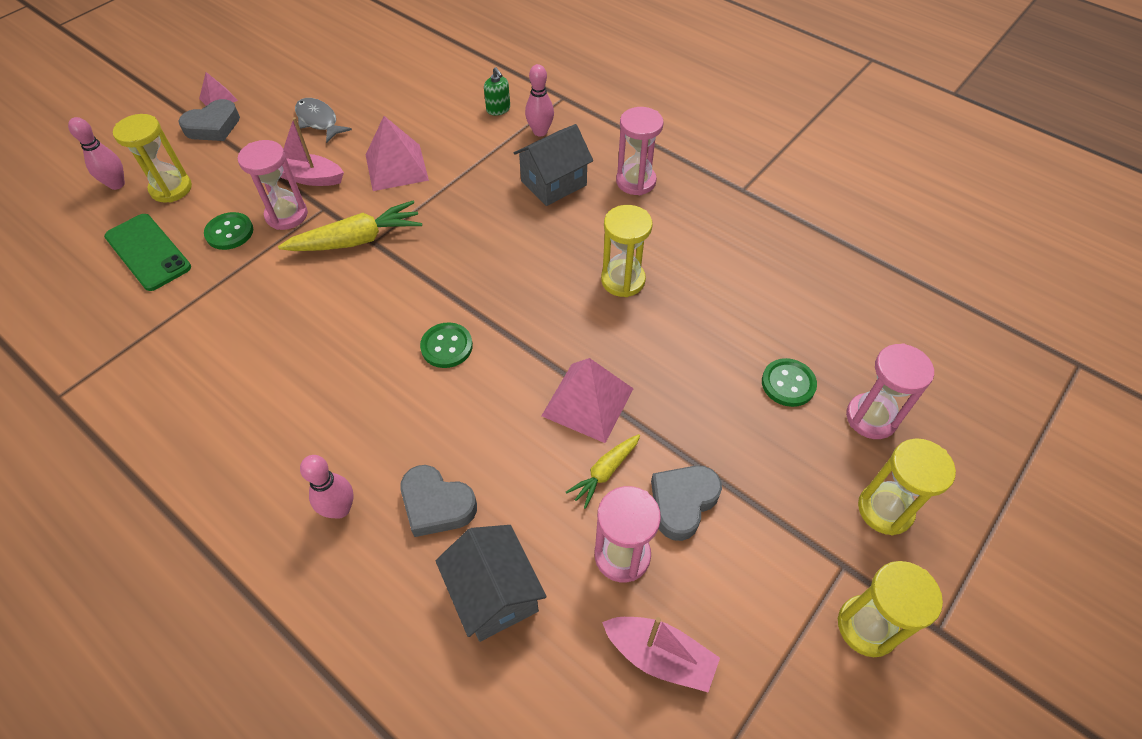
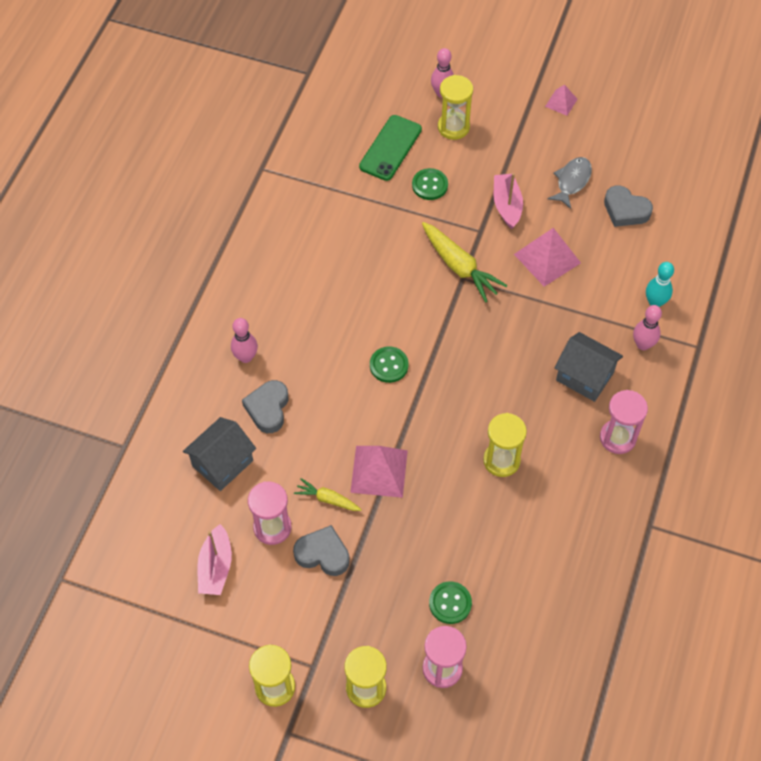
camera: 70 degrees right, 5 degrees up
grey heart [178,99,240,141] -> grey heart moved to [604,186,653,227]
pink hourglass [238,140,308,230] -> none
green soap dispenser [484,67,510,116] -> turquoise bowling pin [646,262,674,307]

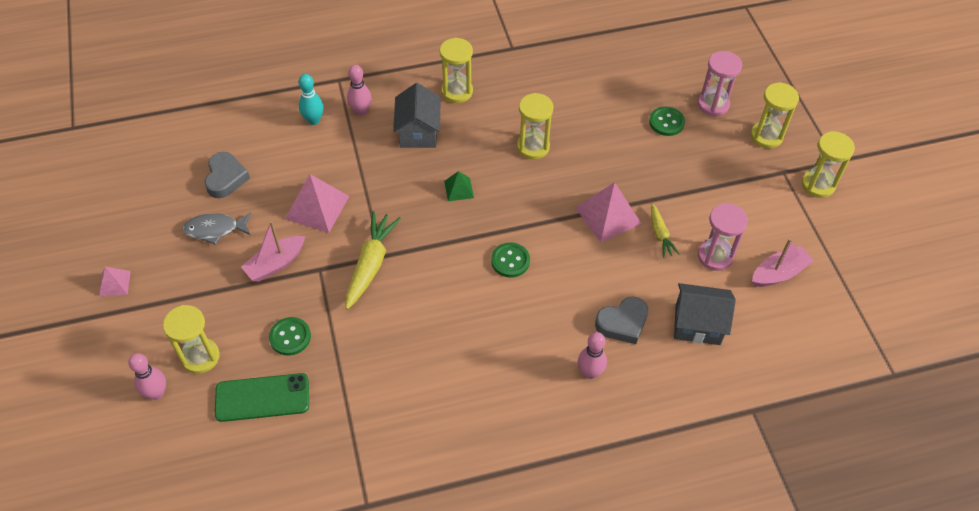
camera: 125 degrees left, 5 degrees down
grey heart [293,525,350,576] -> none
pink hourglass [600,390,648,454] -> yellow hourglass [440,37,473,103]
none -> green pyramid [444,171,474,201]

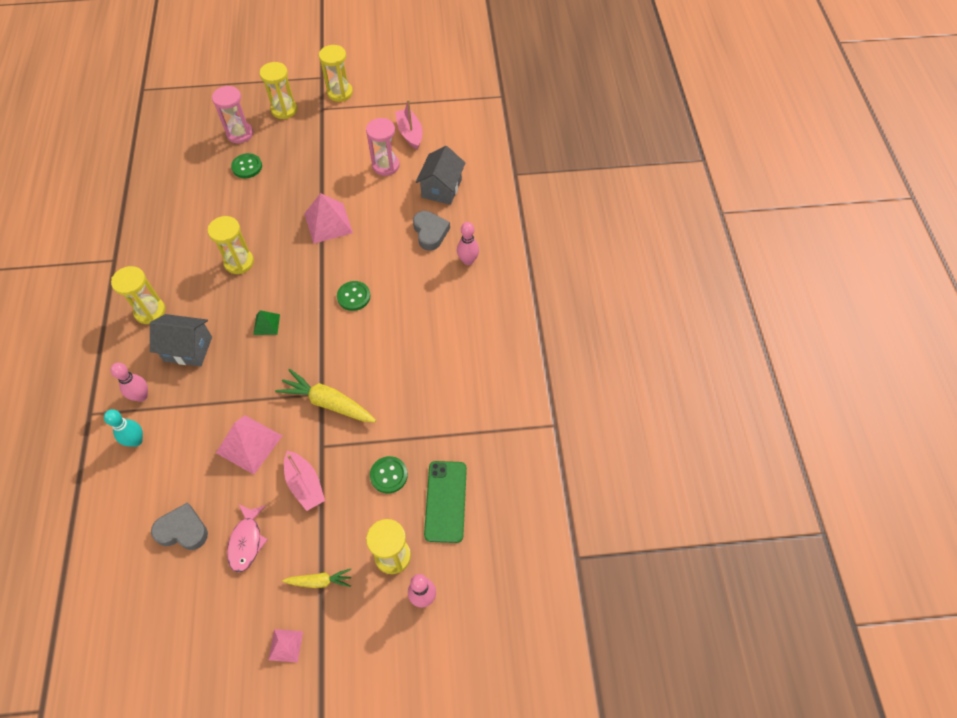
camera: 80 degrees left, 5 degrees up
grey fish [182,212,251,245] -> pink fish [227,504,268,573]
yellow carrot [651,203,680,257] -> yellow carrot moved to [282,569,351,588]

